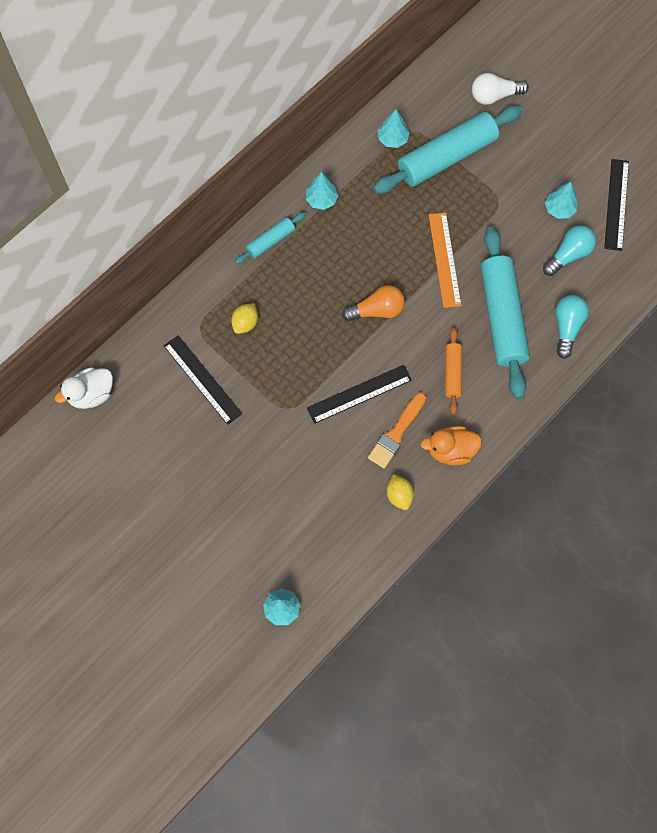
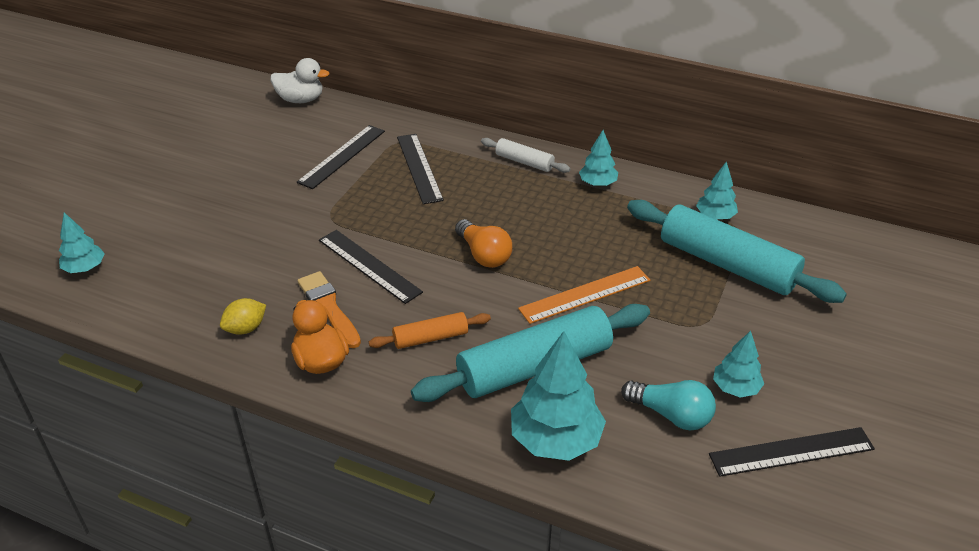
camera: 70 degrees right, 30 degrees down
white duck [55,367,113,409] -> white duck turned 150 degrees clockwise [270,58,329,103]
yellow lemon [231,303,258,334] -> black ruler [397,134,444,204]
turquoise rolling pin [235,212,306,264] -> white rolling pin [481,138,571,173]
orange brush [368,392,426,468] -> orange brush turned 45 degrees clockwise [297,271,361,348]
white light bulb [472,73,529,105] -> none
turquoise light bulb [555,295,589,359] -> turquoise tree [511,331,606,461]

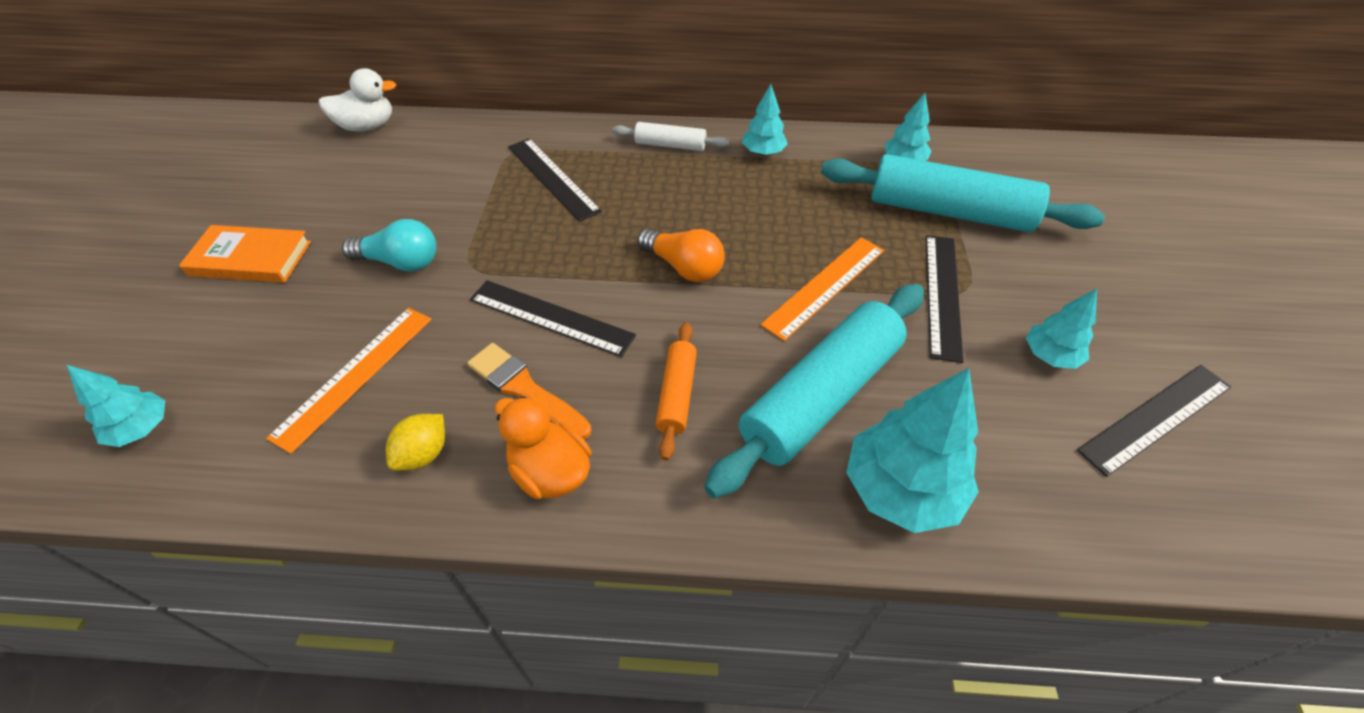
camera: 20 degrees left, 10 degrees up
black ruler [297,125,385,189] -> black ruler moved to [926,235,964,363]
orange rolling pin [369,312,491,349] -> orange rolling pin turned 45 degrees counterclockwise [655,322,697,460]
turquoise light bulb [621,380,716,430] -> turquoise light bulb moved to [342,219,437,272]
none -> orange book [179,225,311,283]
none -> orange ruler [266,308,432,454]

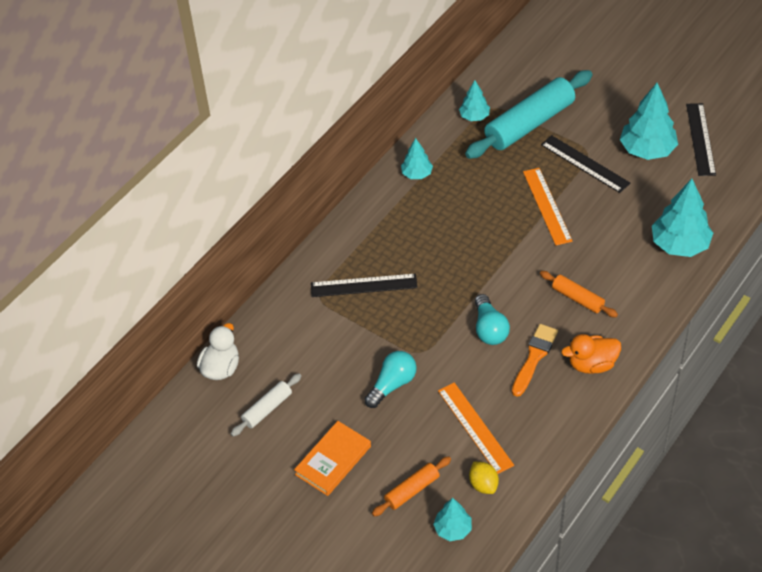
camera: 55 degrees left, 0 degrees up
yellow lemon [386,414,445,471] -> yellow lemon moved to [469,462,499,494]
orange brush [467,343,591,439] -> orange brush turned 135 degrees clockwise [512,324,558,397]
black ruler [470,280,636,357] -> turquoise light bulb [475,294,510,345]
white rolling pin [612,122,730,151] -> white rolling pin moved to [231,373,301,437]
orange light bulb [637,229,725,282] -> none
turquoise rolling pin [704,284,924,499] -> none
turquoise tree [1026,289,1097,369] -> turquoise tree [620,83,678,160], size x1.79
none -> orange rolling pin [372,456,451,517]

